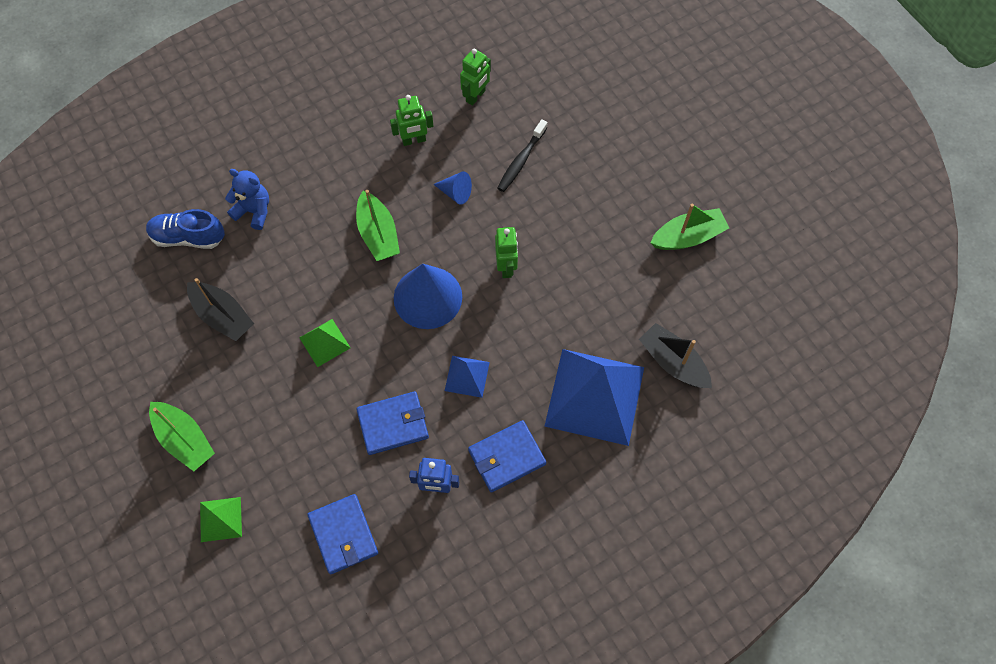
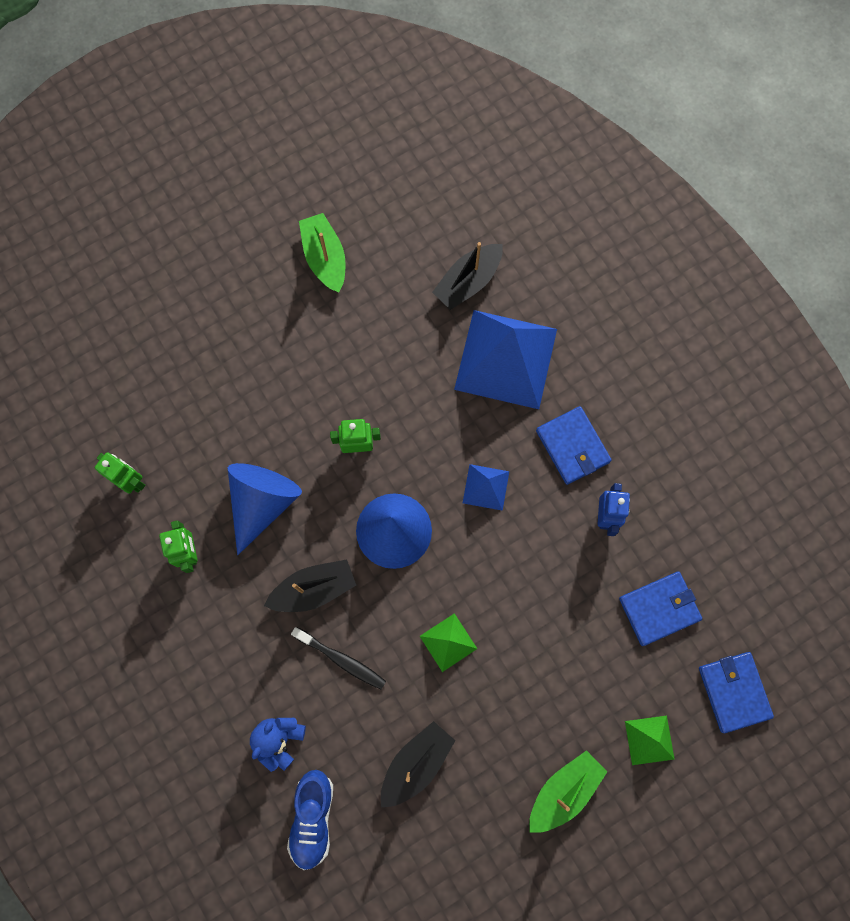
camera: 90 degrees left, 10 degrees up
green boat [356,190,400,261] -> black boat [264,560,356,612]
blue wallet [356,391,429,455] -> blue wallet moved to [699,652,774,733]
blue cone [433,171,472,205] -> blue cone [228,463,302,555], size x2.02
black toothbrush [497,119,548,192] -> black toothbrush moved to [291,627,386,690]

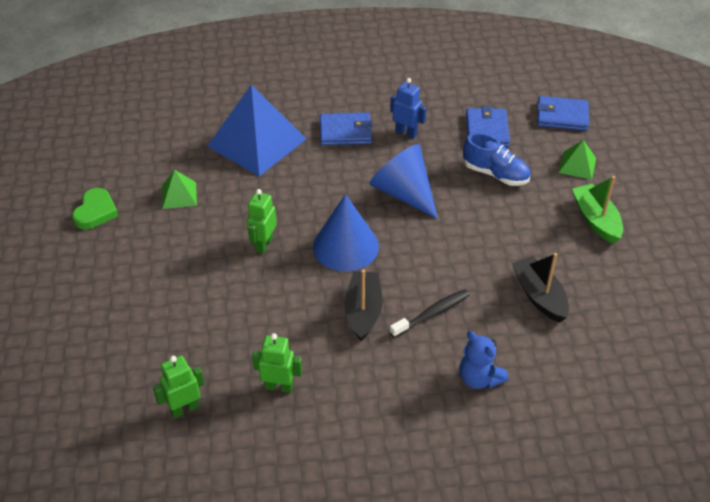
camera: 65 degrees left, 30 degrees down
blue cone [228,463,302,555] -> blue cone moved to [369,144,438,219]
blue shoe [287,770,333,870] -> blue shoe moved to [463,133,531,186]
green boat [299,213,346,293] -> green heart [72,188,118,229]
green pyramid [420,613,477,672] -> green pyramid moved to [162,170,197,209]
black boat [432,242,503,310] -> none
blue pyramid [463,464,509,511] -> none

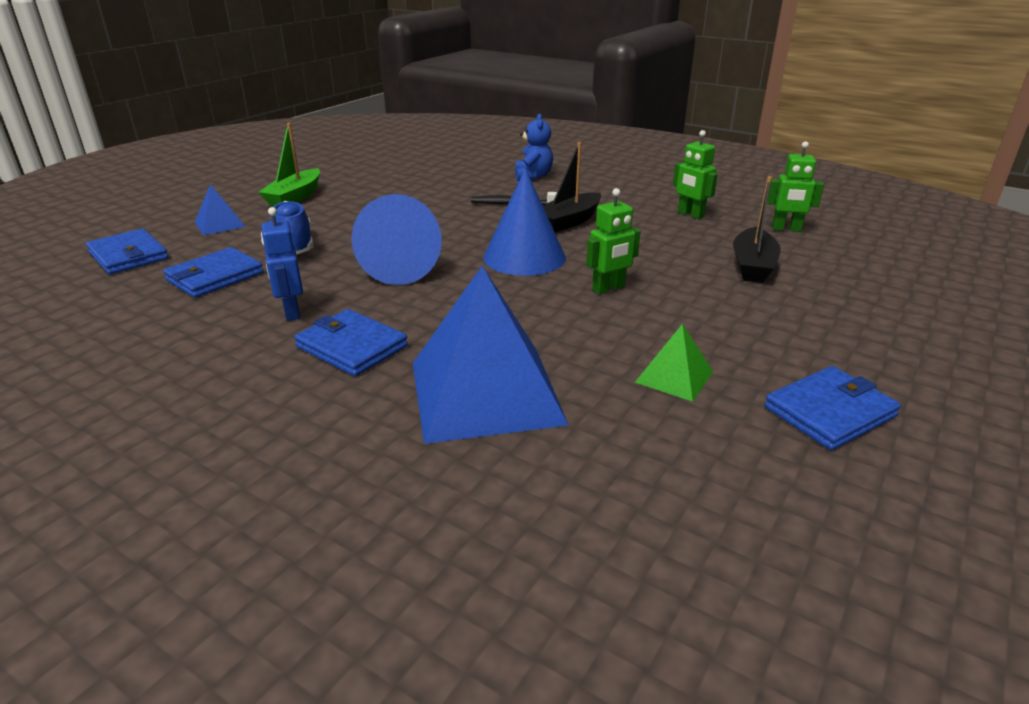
camera: 140 degrees left, 15 degrees down
green heart [72,188,118,229] -> blue wallet [764,366,901,450]
black boat [512,253,569,323] -> black boat moved to [733,176,781,283]
green pyramid [559,140,596,180] -> blue pyramid [195,184,246,235]

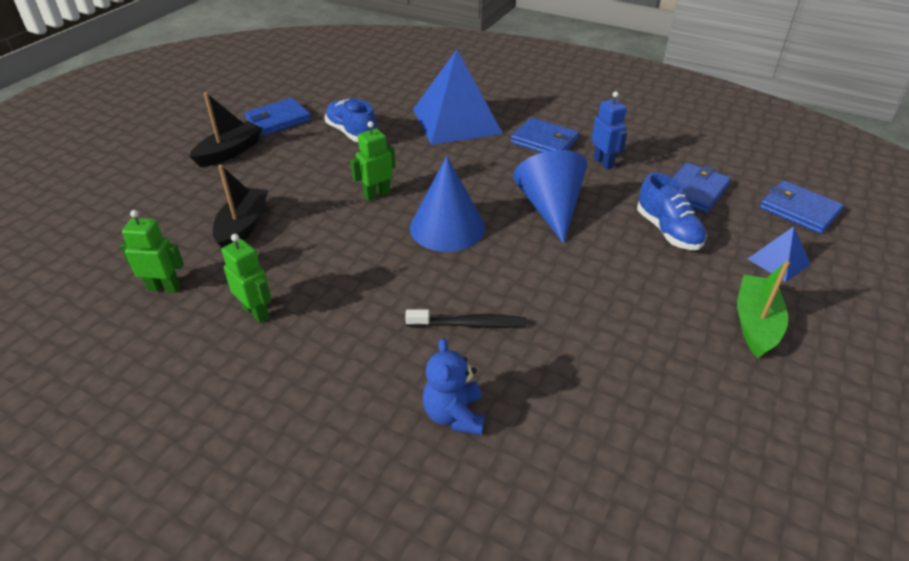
camera: 175 degrees right, 10 degrees up
black boat [543,142,601,233] -> black boat moved to [189,92,262,167]
green pyramid [635,324,713,402] -> blue shoe [325,99,377,142]

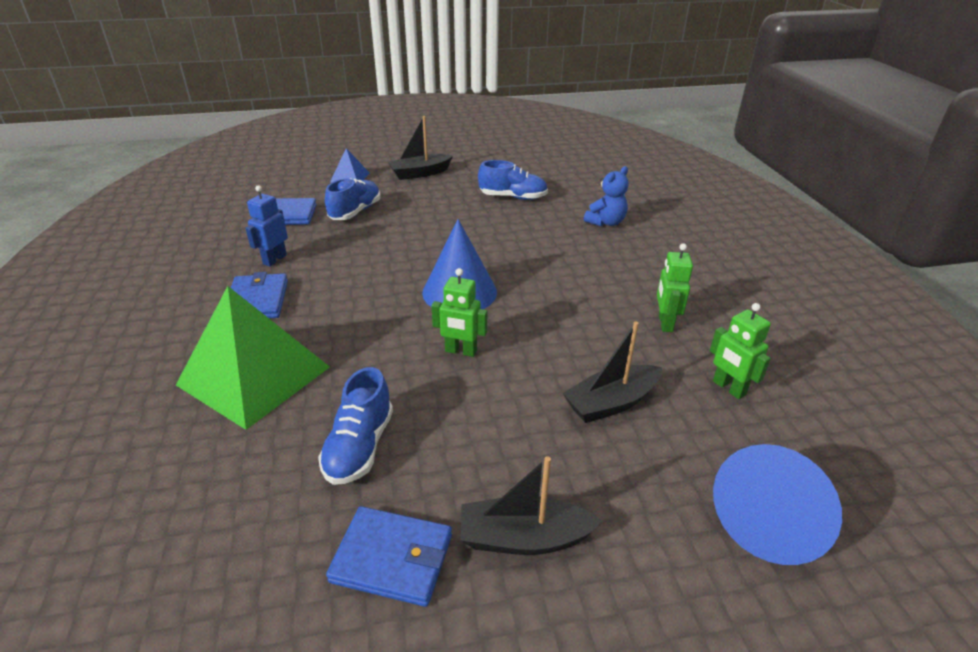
camera: 130 degrees left, 5 degrees down
black toothbrush [405,309,527,328] -> none
blue pyramid [413,49,503,145] -> green pyramid [176,286,330,430]
blue cone [513,150,587,244] -> blue cone moved to [713,444,842,565]
green boat [737,261,790,358] -> black boat [388,116,453,180]
blue wallet [760,180,844,234] -> none
none -> blue shoe [478,160,548,200]

